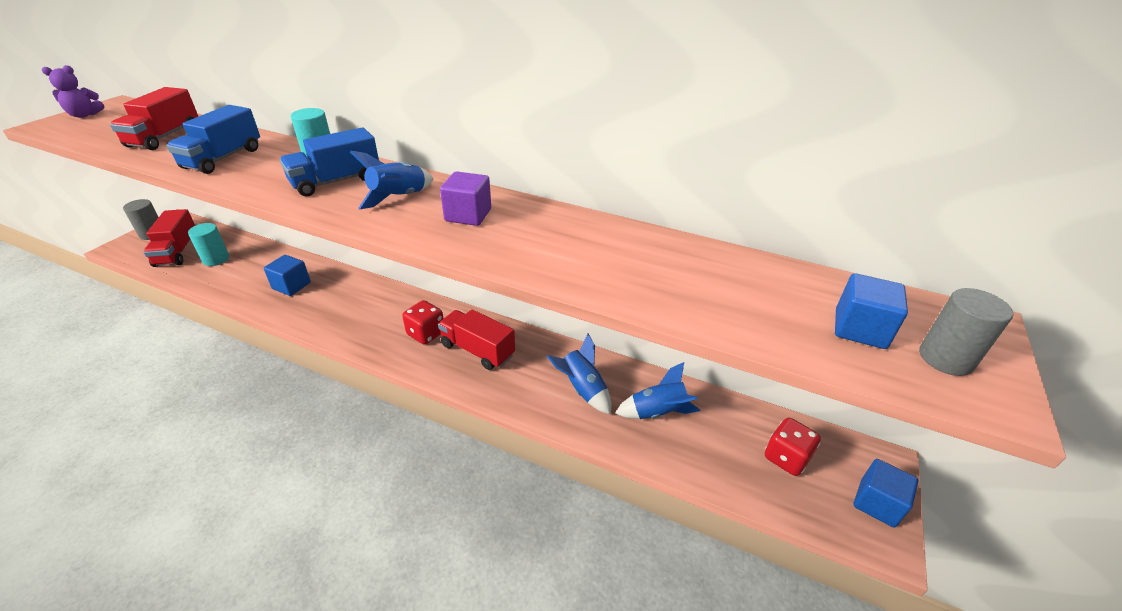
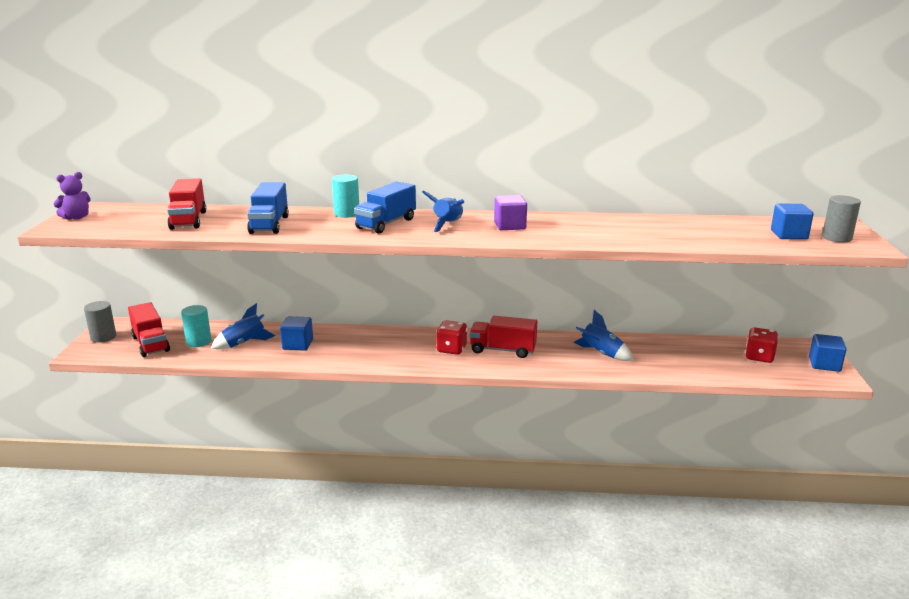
camera: 20 degrees left, 15 degrees down
blue rocket [615,362,700,419] -> blue rocket moved to [211,303,275,349]

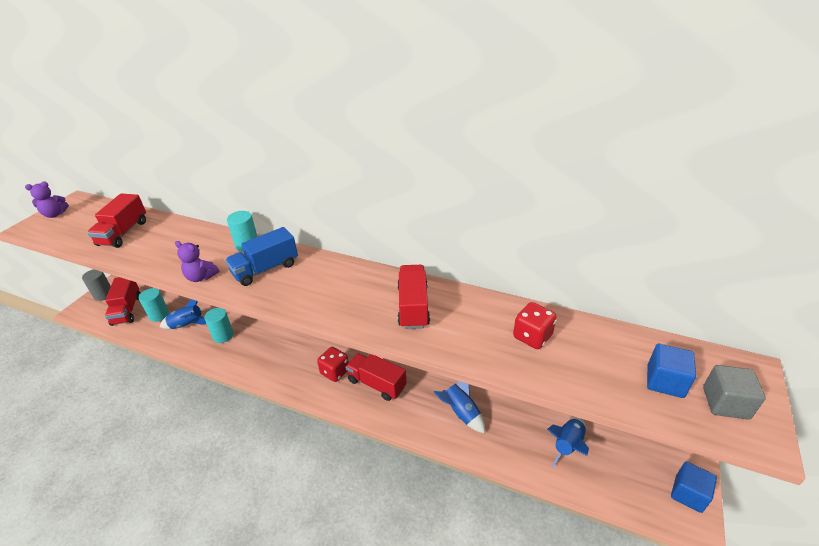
camera: 20 degrees right, 15 degrees up
blue truck [247,182,289,234] -> none
blue cube [280,316,313,351] -> turquoise cylinder [204,308,234,343]
blue rocket [422,191,464,232] -> blue rocket moved to [547,418,589,468]
purple cube [494,195,527,230] -> none
red dice [745,327,778,363] -> red dice moved to [513,302,557,349]
grey cylinder [822,195,861,243] -> grey cube [703,365,766,420]
none -> purple teddy bear [175,241,219,282]
none -> red truck [398,265,430,329]

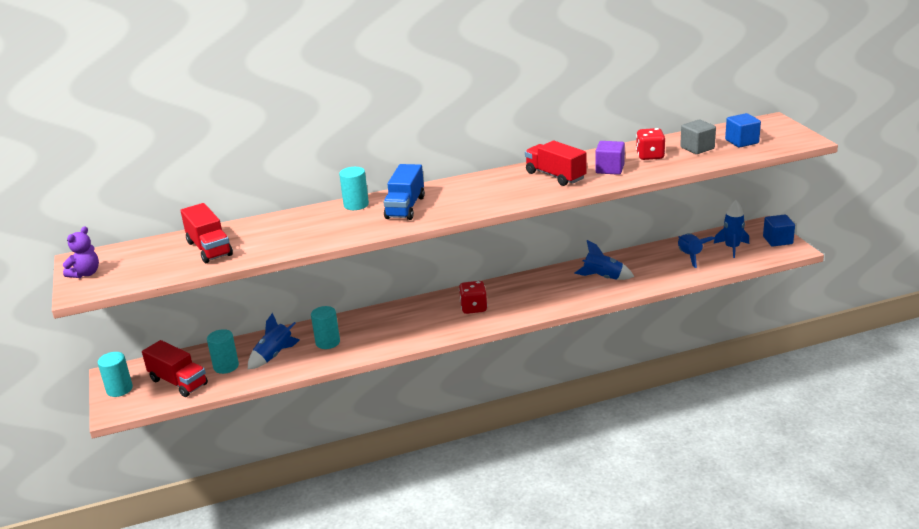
camera: 40 degrees left, 10 degrees down
grey cylinder [82,269,111,301] -> turquoise cylinder [98,352,133,397]
purple teddy bear [175,241,219,282] -> none
red truck [345,353,407,401] -> none
grey cube [703,365,766,420] -> grey cube moved to [680,120,716,154]
none -> purple cube [595,141,625,175]
none -> blue rocket [714,200,749,258]

